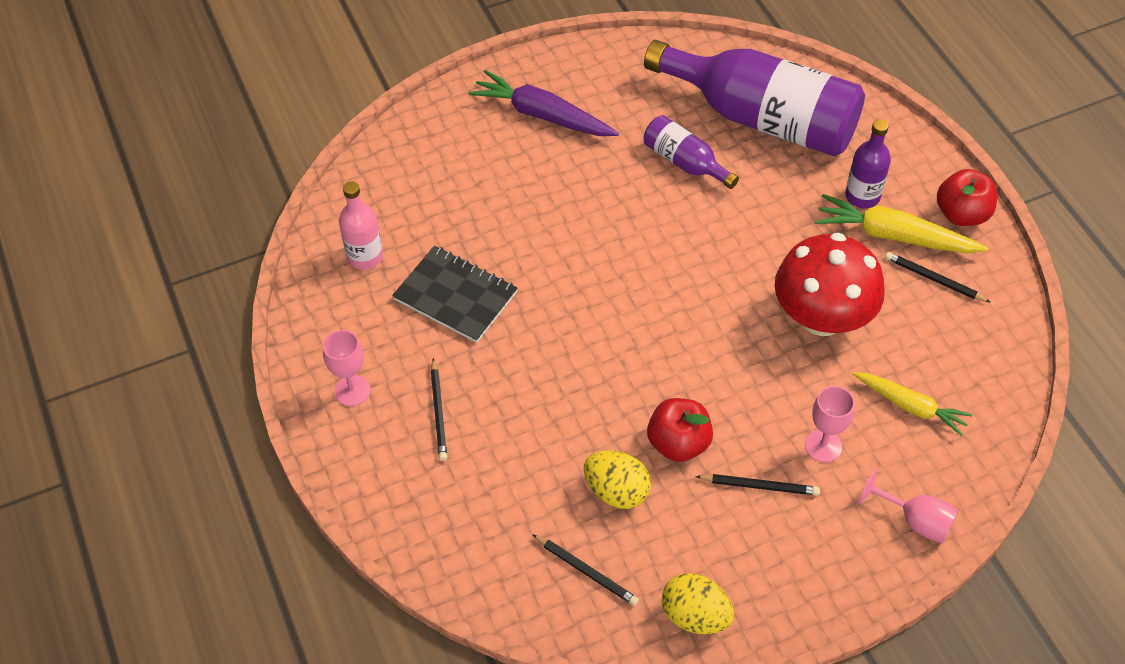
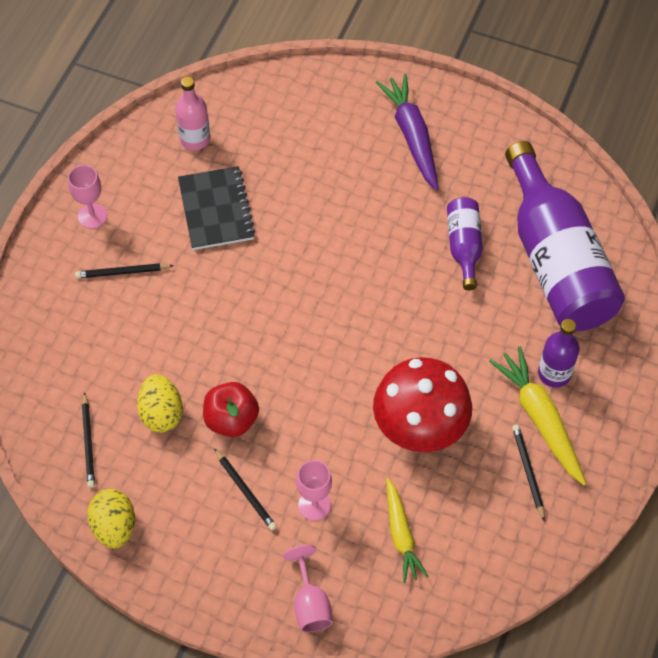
camera: 45 degrees right, 5 degrees up
black pencil [431,358,447,461] -> black pencil turned 45 degrees clockwise [75,263,174,278]
red apple [937,169,997,226] -> none

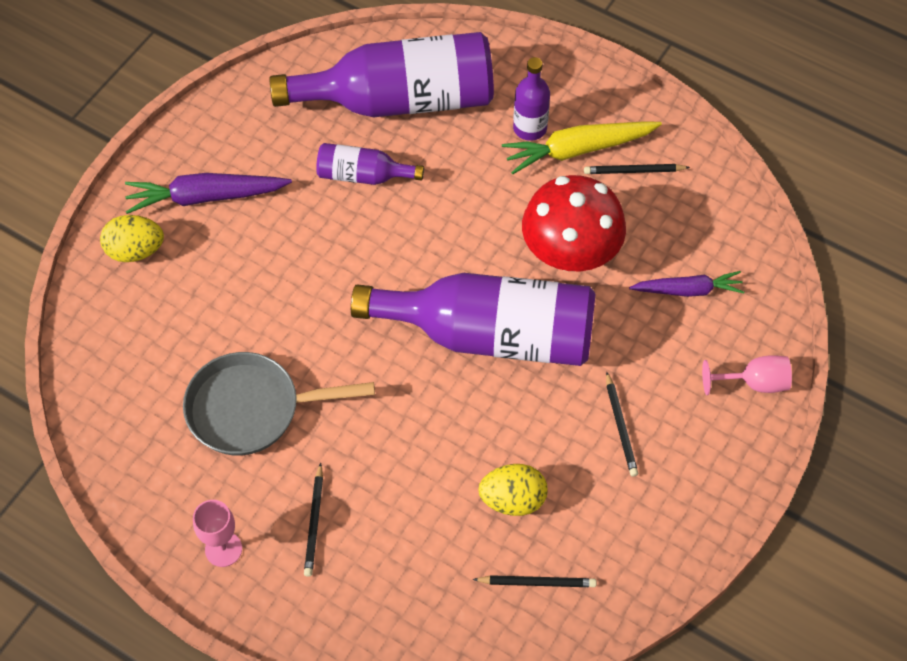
camera: 80 degrees left, 0 degrees up
yellow egg [87,489,135,548] -> yellow egg moved to [100,215,164,262]
pink bottle [175,76,210,150] -> none
black notebook [178,166,256,250] -> grey pan [183,352,375,456]
red apple [203,382,259,437] -> none
black pencil [214,448,277,530] -> black pencil turned 105 degrees clockwise [606,371,638,477]
pink goblet [296,460,332,521] -> none
yellow carrot [386,478,429,583] -> purple carrot [629,271,745,297]
none -> purple bottle [351,273,595,366]

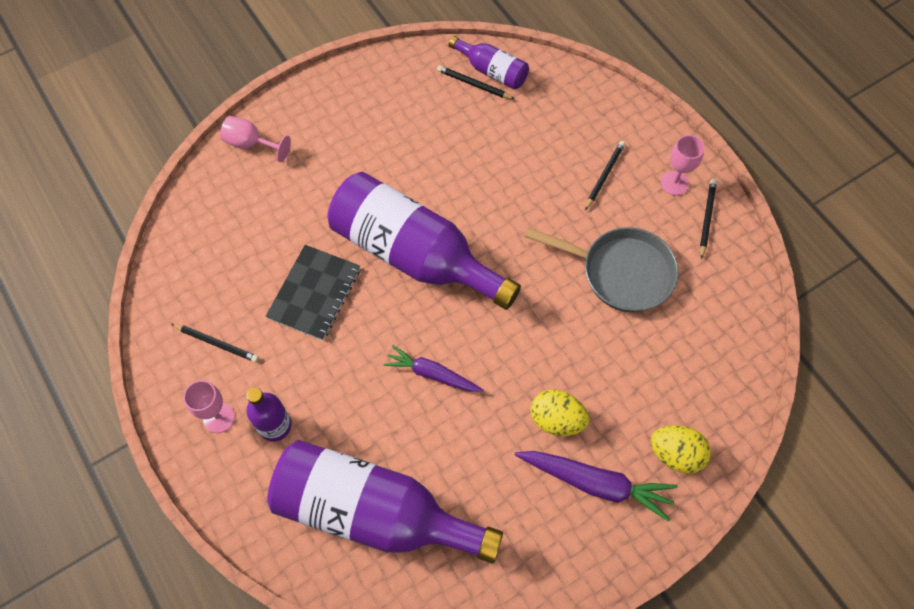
camera: 155 degrees left, 5 degrees up
purple bottle [316,143,424,185] -> purple bottle moved to [449,36,529,90]
yellow egg [478,464,548,516] -> yellow egg moved to [530,389,589,436]
yellow carrot [502,121,662,174] -> none
red mushroom [522,175,626,272] -> black notebook [266,245,360,340]
black pencil [606,371,638,477] -> black pencil moved to [700,179,717,259]
purple carrot [629,271,745,297] -> purple carrot moved to [384,345,483,392]
none -> pink goblet [183,380,235,433]

